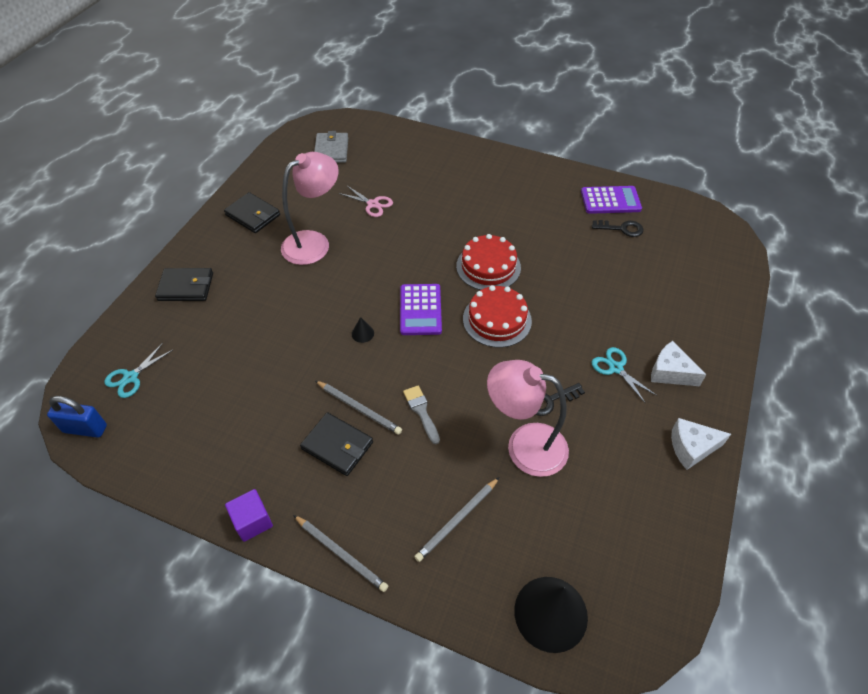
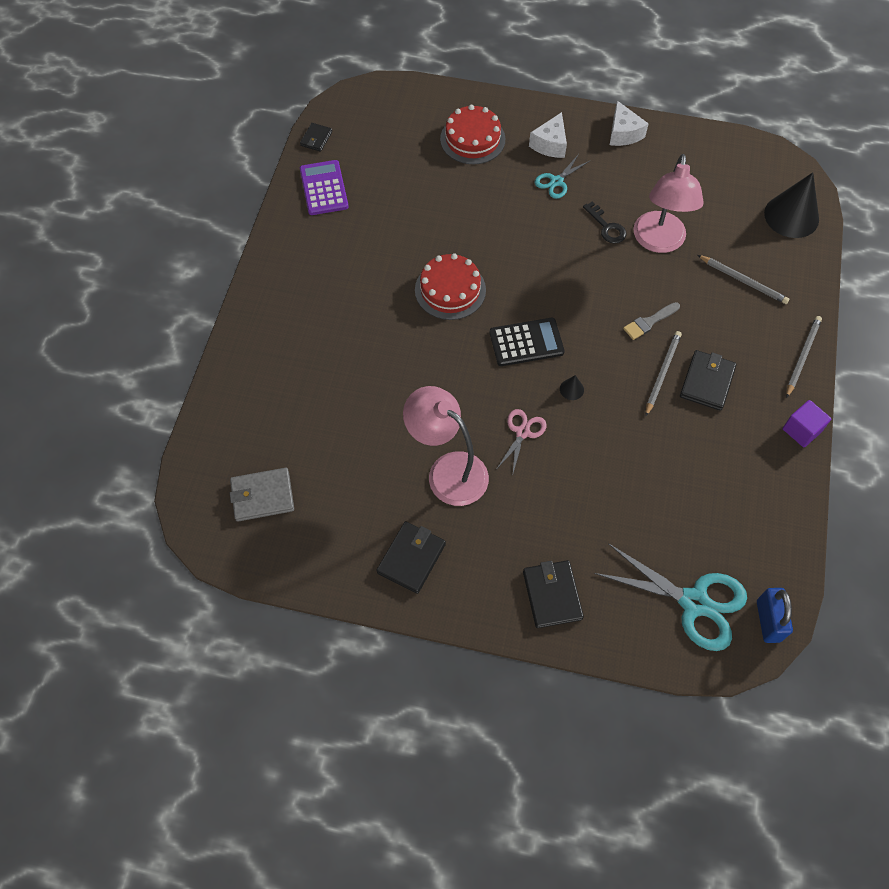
camera: 100 degrees left, 10 degrees up
turquoise scissors [104,343,173,398] -> turquoise scissors [594,543,747,651], size x1.87
pink scissors [339,186,393,217] -> pink scissors moved to [496,409,547,476]
purple calculator [400,284,442,335] -> black calculator [490,318,565,366]
red cake [463,285,532,348] -> red cake moved to [440,105,505,164]
black key [592,220,644,237] -> none
none -> black wallet [300,123,332,152]

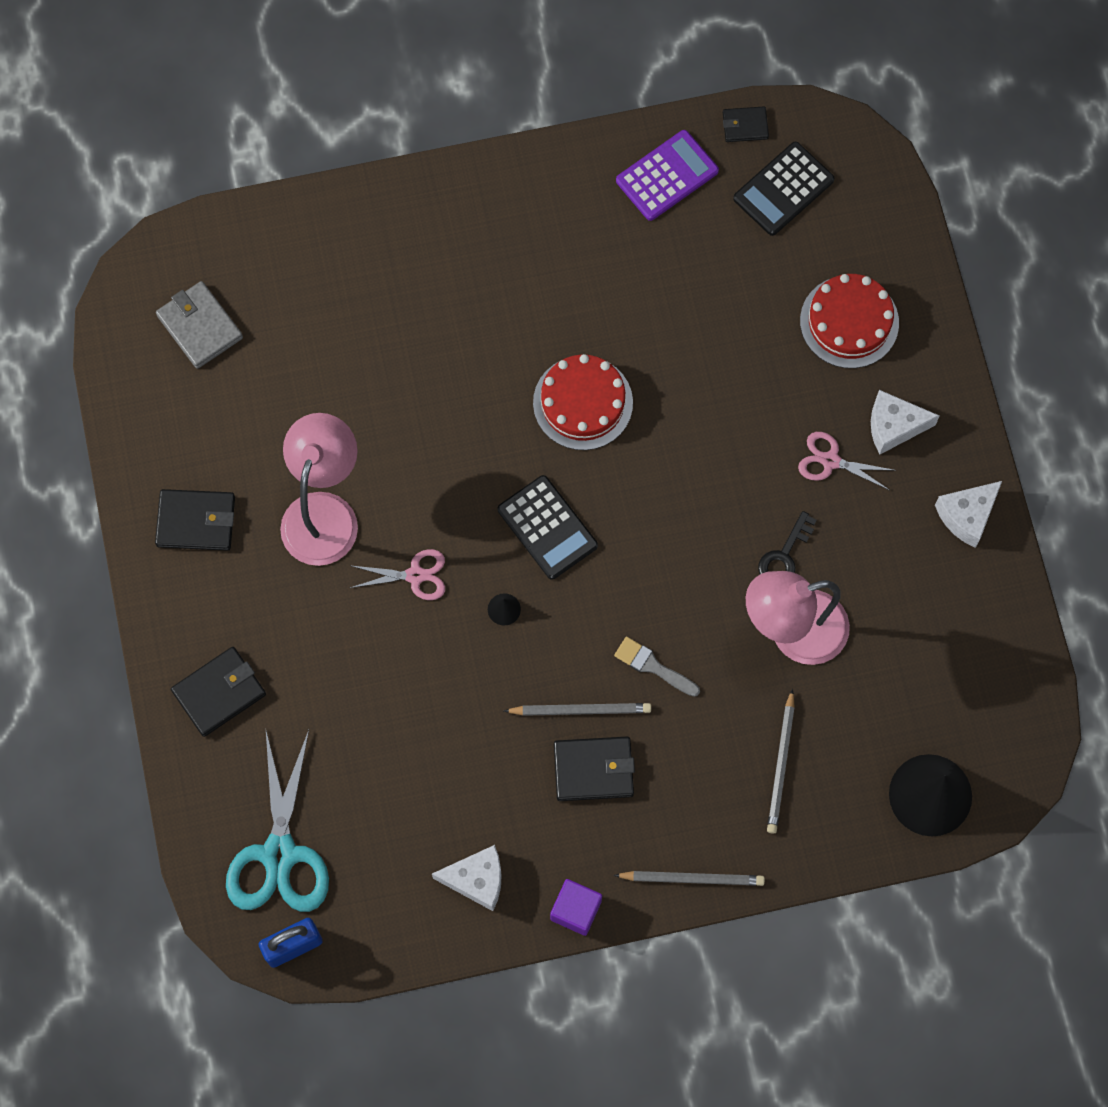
camera: 65 degrees right, 10 degrees up
turquoise scissors [535,154,591,199] -> pink scissors [798,432,897,490]
none -> white cheese [432,845,502,911]
none -> black calculator [733,142,834,236]

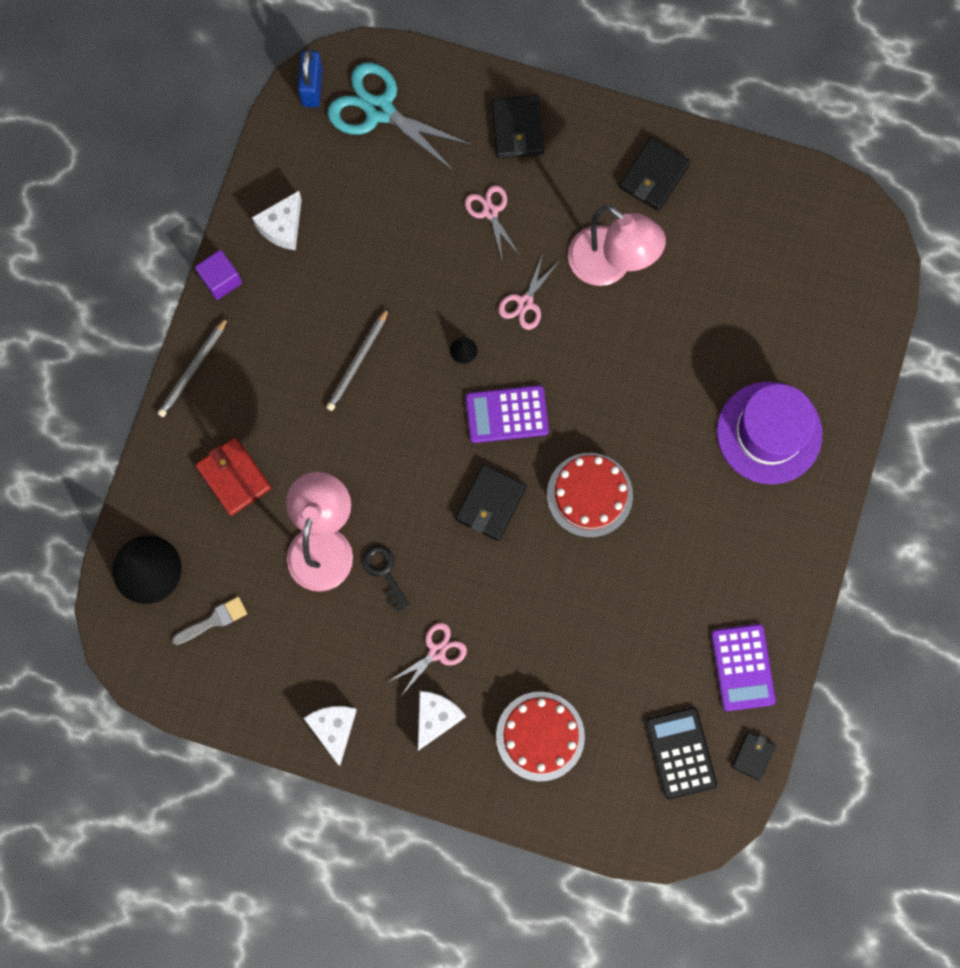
camera: 120 degrees right, 5 degrees up
grey wallet [156,281,243,369] -> none
black calculator [498,475,598,580] -> purple calculator [465,385,549,443]
black wallet [554,736,635,801] -> black wallet moved to [455,464,527,541]
grey brush [614,637,700,697] -> grey brush moved to [172,597,247,645]
grey pencil [767,689,795,834] -> red wallet [195,438,271,516]
none -> pink scissors [465,185,519,259]
none -> purple hat [717,381,822,484]

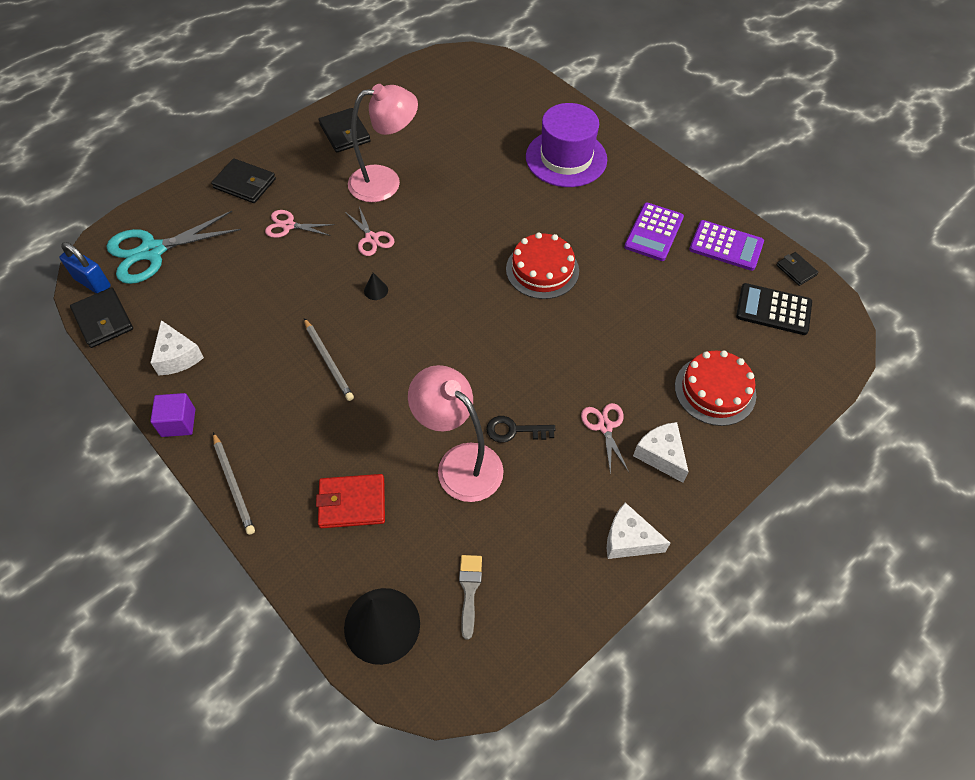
camera: 60 degrees left, 20 degrees down
black wallet [455,464,527,541] -> black wallet moved to [70,287,133,348]
purple calculator [465,385,549,443] -> purple calculator moved to [624,203,684,261]

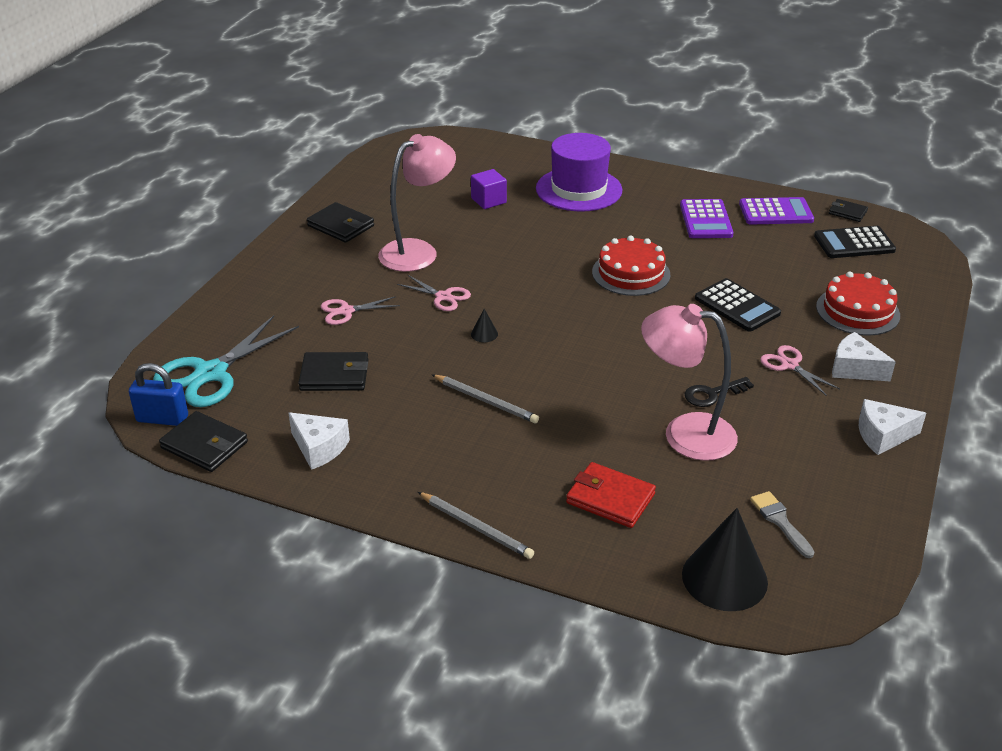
camera: 25 degrees left, 20 degrees down
purple cube [150,393,195,437] -> purple cube moved to [471,169,507,209]
black wallet [211,158,276,203] -> black wallet moved to [298,352,368,391]
red wallet [316,474,385,528] -> red wallet turned 60 degrees clockwise [566,462,656,528]
none -> black calculator [695,278,781,332]

